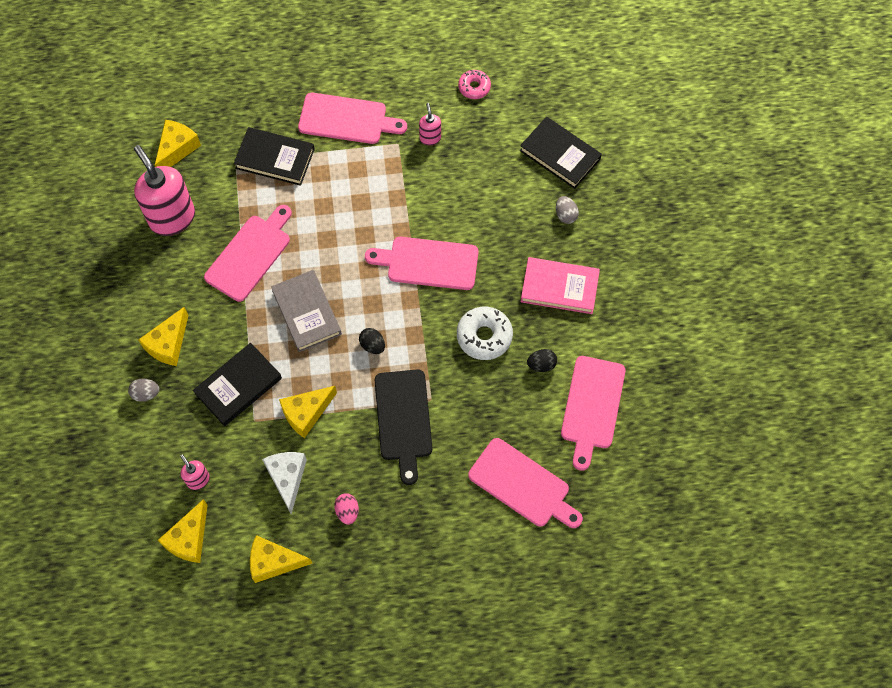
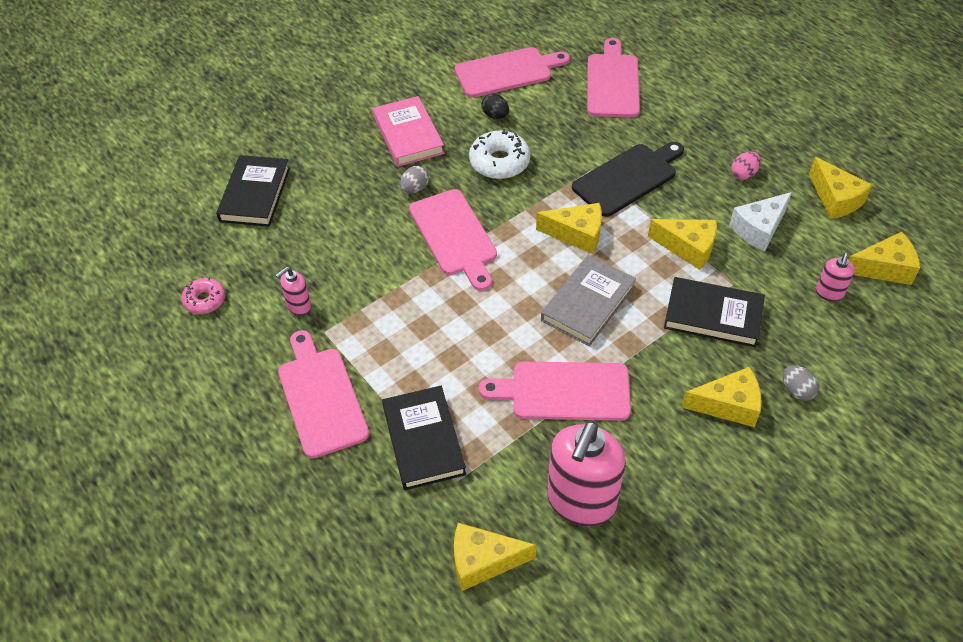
camera: 120 degrees left, 15 degrees down
black egg [359,328,385,354] -> yellow cheese [536,203,602,254]
grey egg [556,196,579,224] -> grey egg moved to [400,166,429,193]

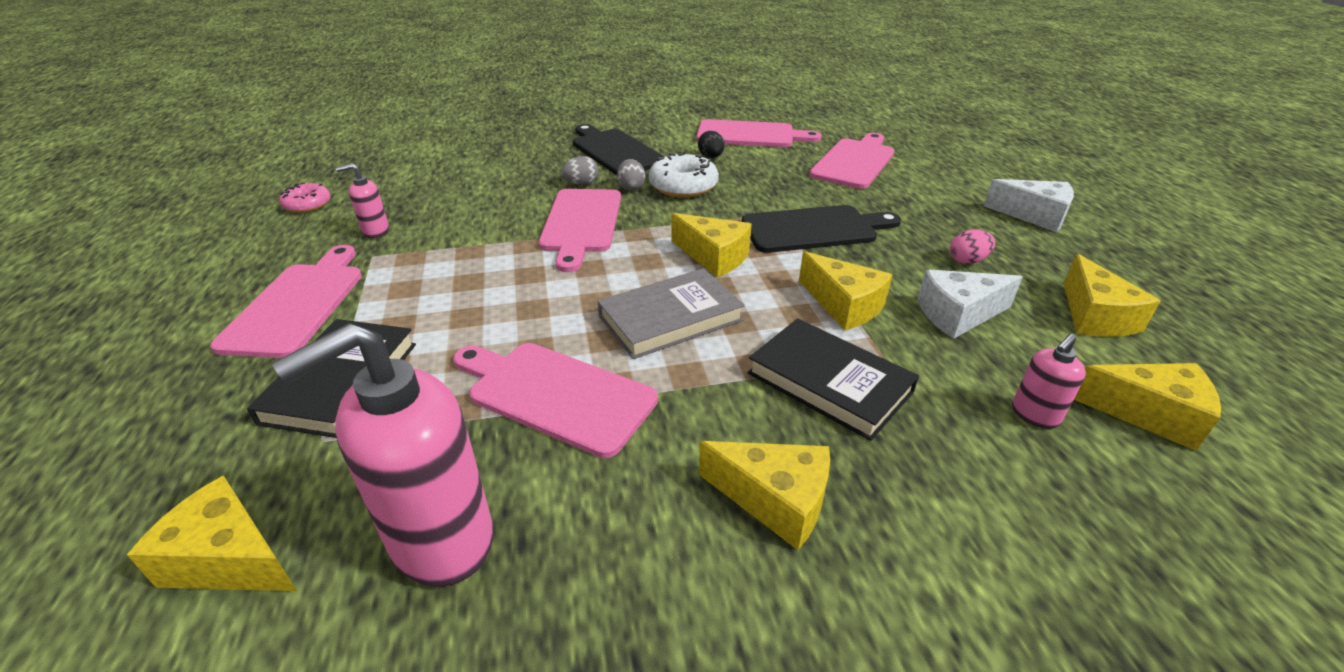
camera: 25 degrees right, 15 degrees down
black book [216,155,290,227] -> none
pink book [373,96,444,167] -> black cutting board [573,124,664,175]
grey egg [783,365,819,401] -> grey egg moved to [617,159,645,191]
none -> white cheese [984,179,1074,232]

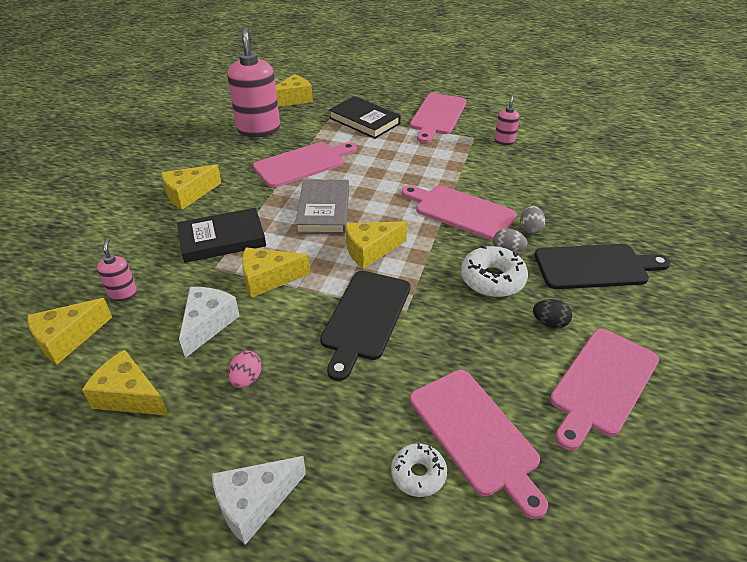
camera: 120 degrees right, 5 degrees up
pink cutting board [210,245,362,358] -> pink cutting board turned 75 degrees clockwise [410,93,467,143]
pink donut [279,183,331,213] -> none
none -> white donut [391,443,447,497]

